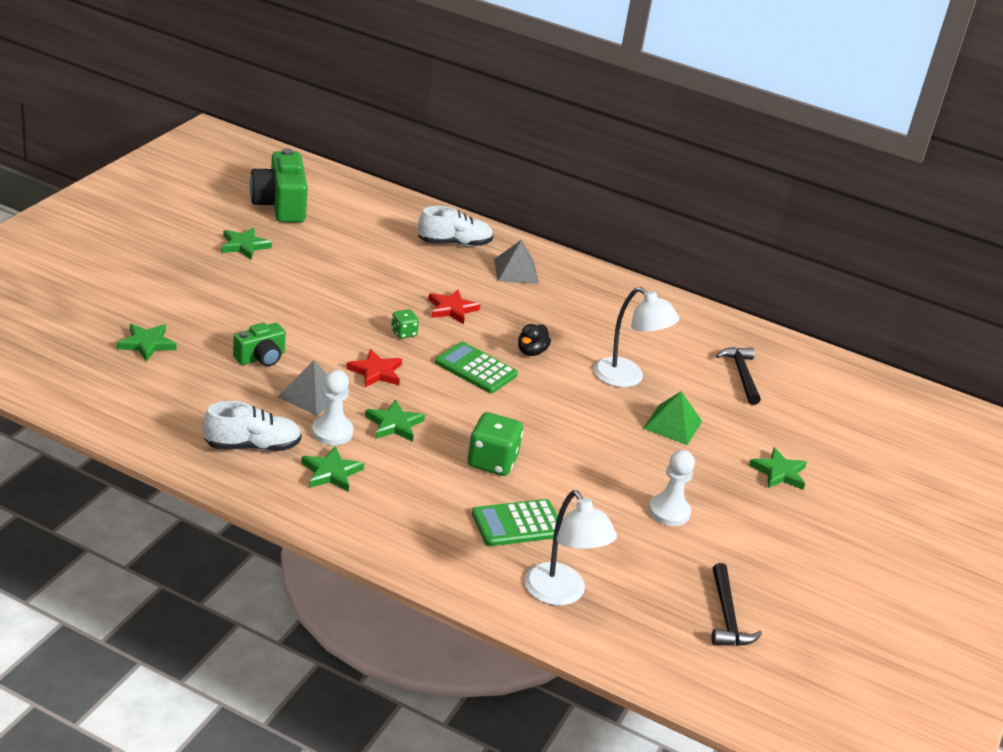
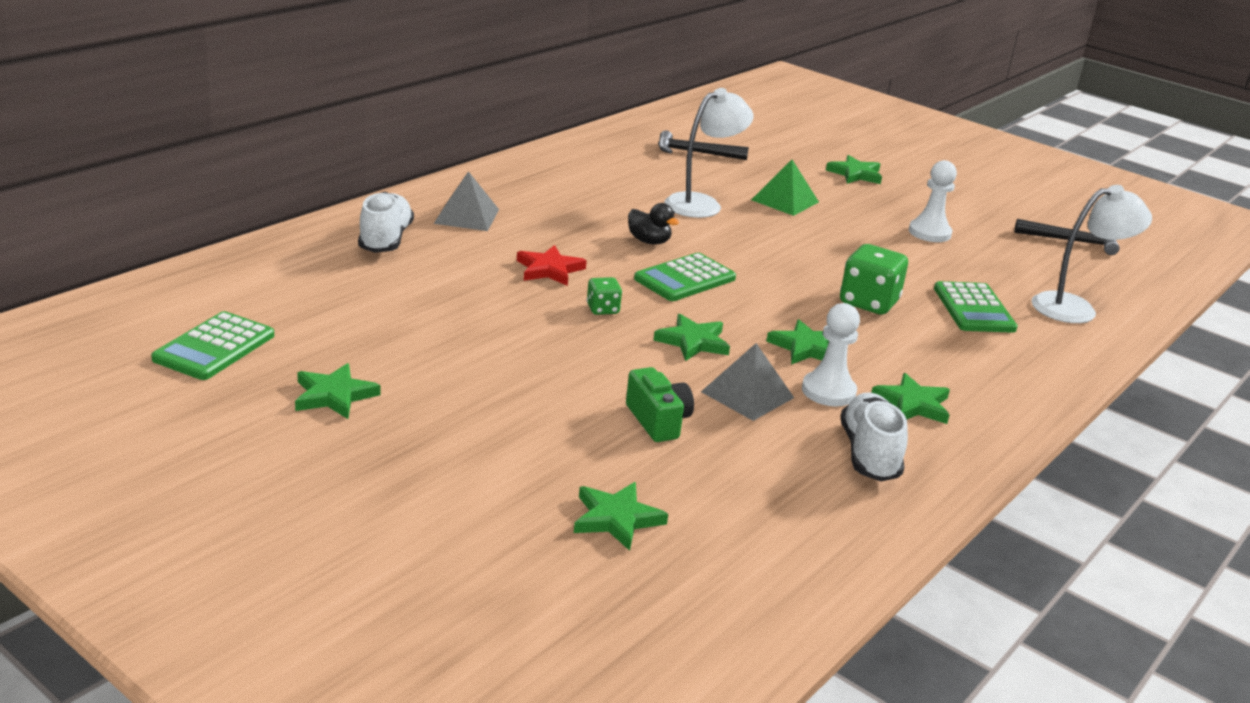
camera: 75 degrees left, 5 degrees down
green camera [250,148,308,223] -> green calculator [151,311,274,380]
red star [346,349,402,388] -> green star [653,314,730,361]

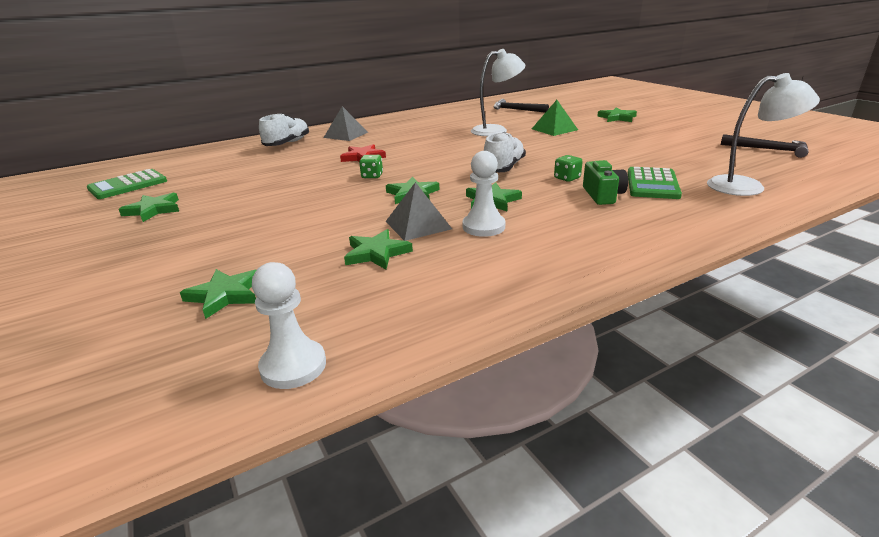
camera: 25 degrees right, 0 degrees up
green camera [626,367,694,442] -> green camera moved to [583,160,628,205]
black duck [628,203,679,245] -> none
green calculator [634,253,736,301] -> none
green dice [840,244,908,315] -> green dice [554,155,583,182], size x0.54
white shoe [841,393,908,481] -> white shoe moved to [484,132,526,173]
green star [871,373,950,424] -> green star moved to [344,229,413,269]
white pawn [909,160,957,242] -> white pawn moved to [252,262,326,389]

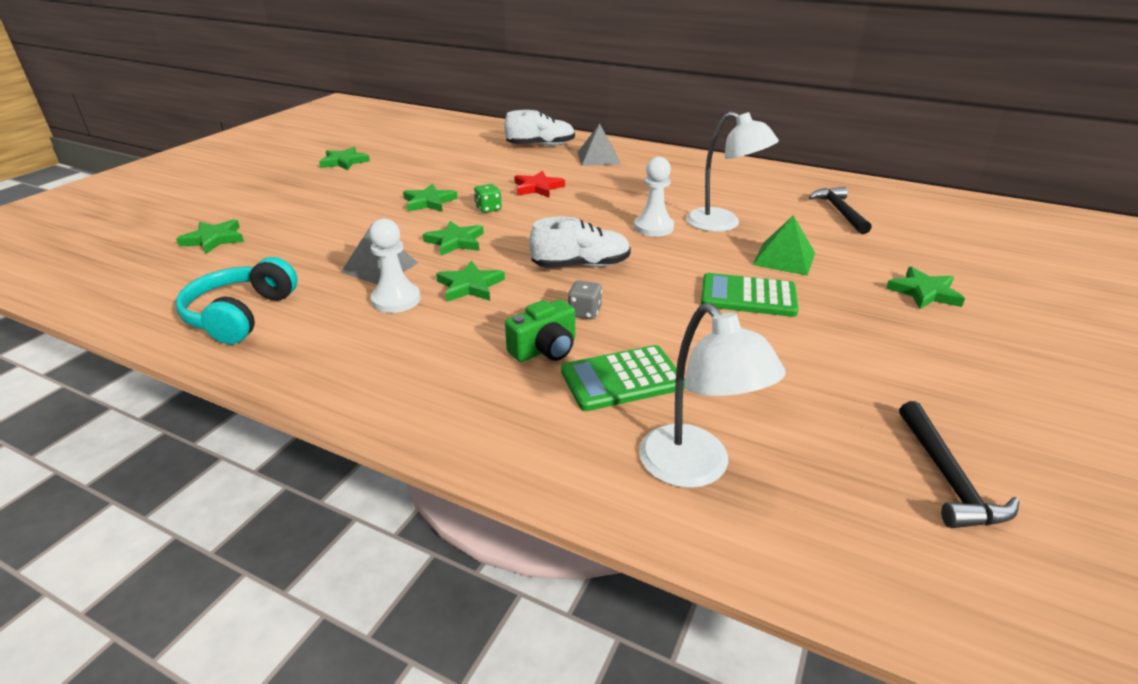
camera: 55 degrees right, 5 degrees up
green calculator [87,169,167,199] -> green calculator moved to [701,273,799,317]
white pawn [252,262,326,389] -> white pawn moved to [634,157,674,237]
green star [344,229,413,269] -> green star moved to [403,184,458,212]
green dice [554,155,583,182] -> grey dice [568,280,602,319]
none -> turquoise headphones [176,257,298,344]

